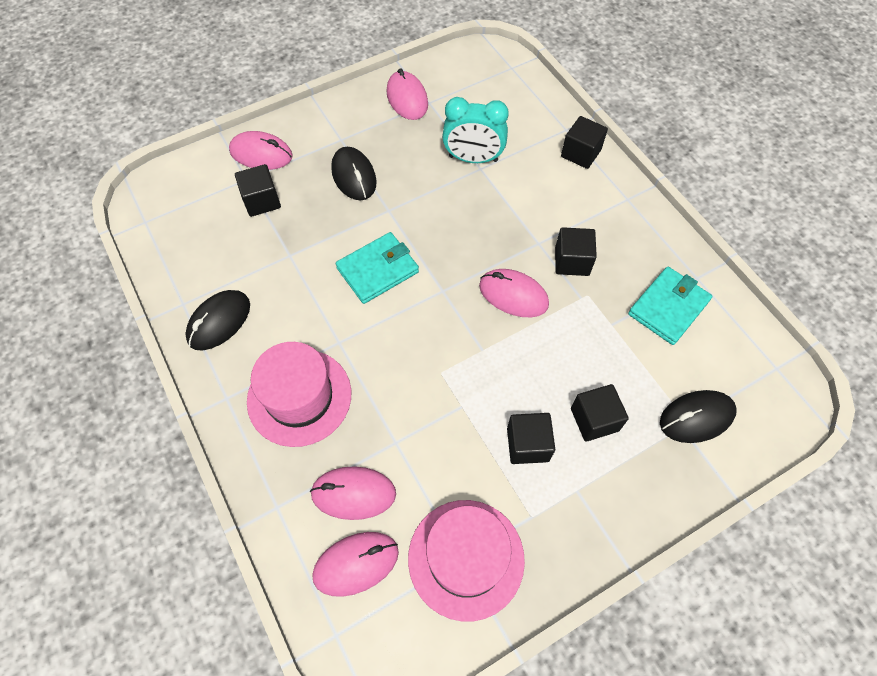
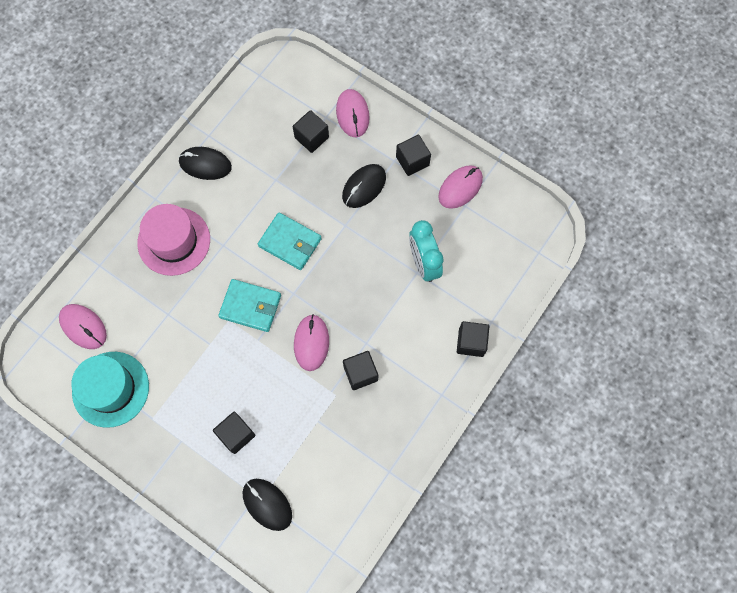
camera: 65 degrees right, 10 degrees up
pink mouse [310,466,396,520] -> none
pink hat [408,500,525,622] -> turquoise hat [71,352,149,428]
black cube [507,413,555,464] -> black cube moved to [396,135,431,176]
turquoise wallet [628,267,713,345] -> turquoise wallet moved to [218,279,281,332]

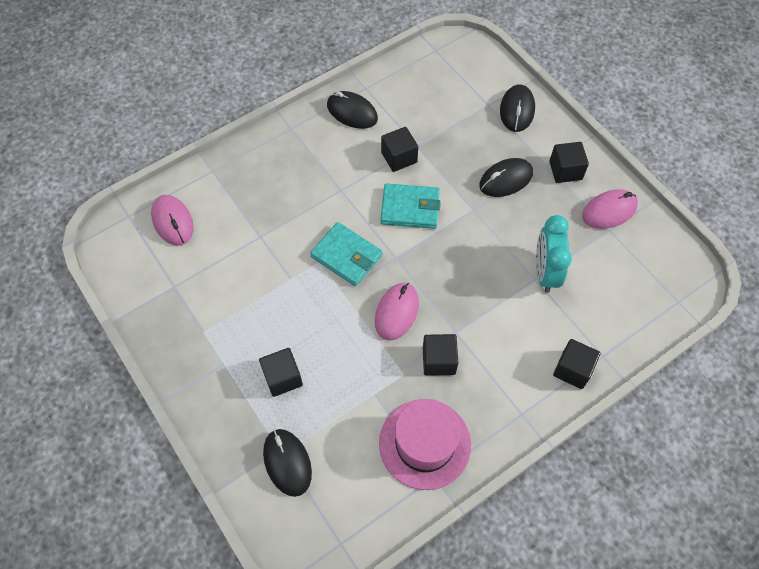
camera: 20 degrees right, 10 degrees down
turquoise hat [71,352,149,428] -> none
pink hat [137,204,210,276] -> pink hat moved to [379,399,471,490]
turquoise wallet [258,212,322,270] -> turquoise wallet turned 45 degrees counterclockwise [381,183,441,229]
black cube [293,110,329,153] -> black cube moved to [381,127,418,172]
pink mouse [336,89,370,137] -> black mouse [500,84,535,132]

